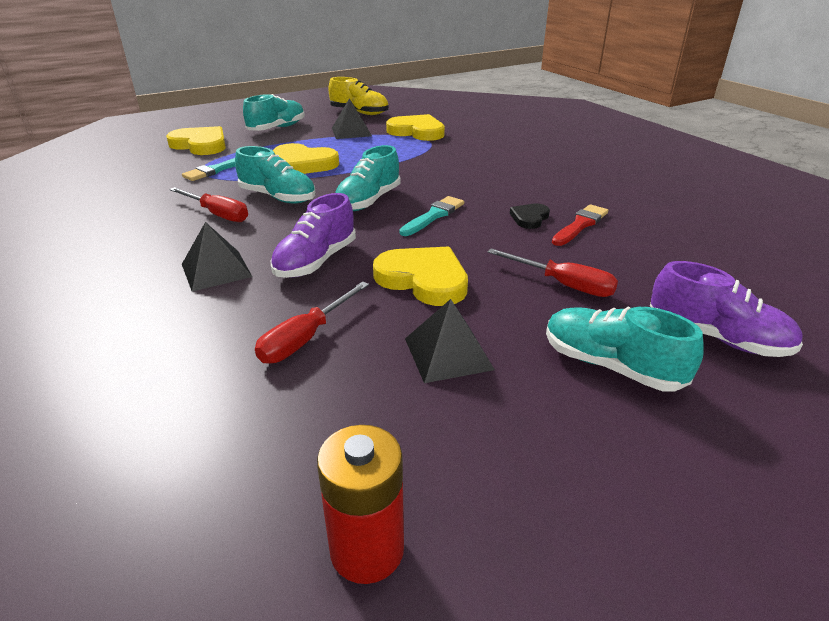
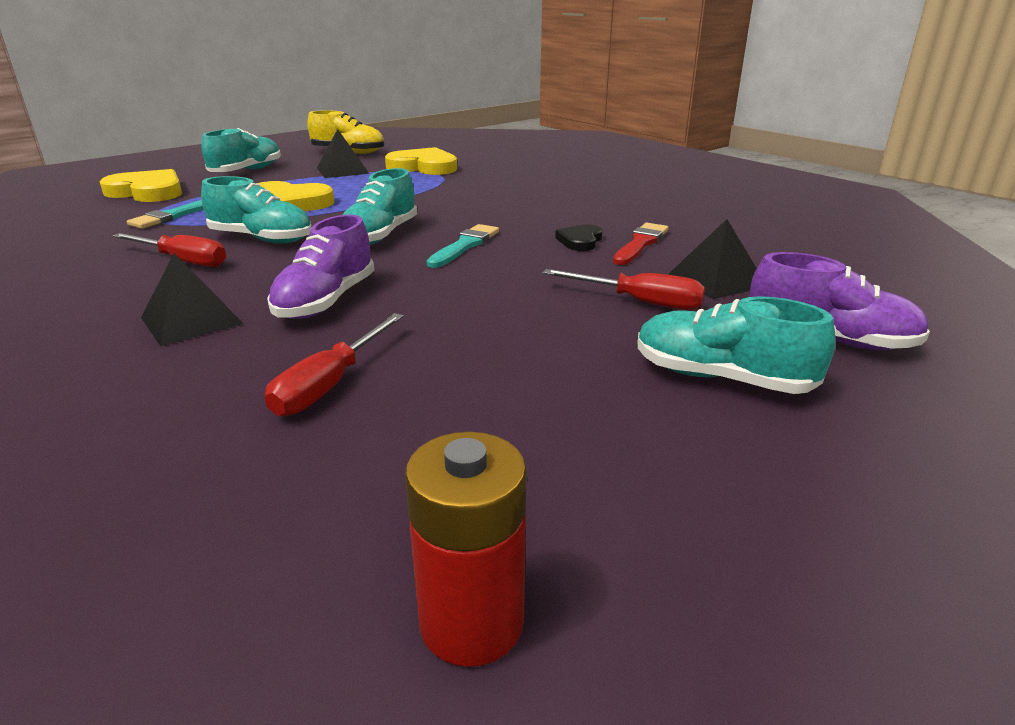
camera: 10 degrees left, 5 degrees down
yellow heart [373,246,468,306] -> none
black pyramid [405,299,495,383] -> black pyramid moved to [669,219,757,299]

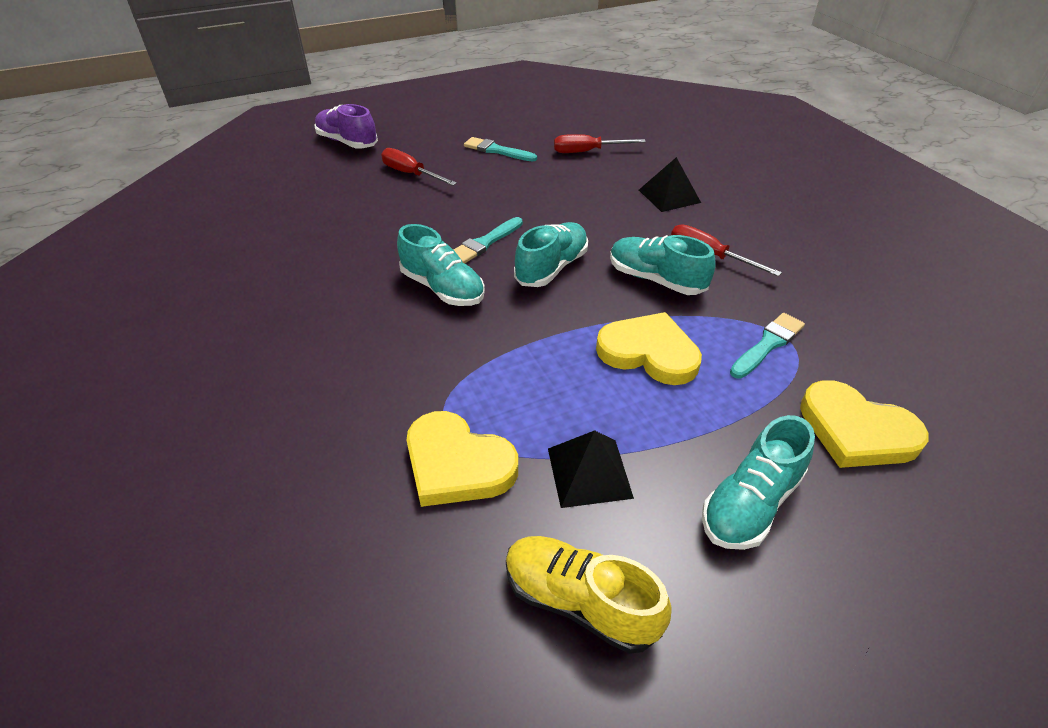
camera: 165 degrees left, 15 degrees up
red screwdriver [265,313,404,416] -> red screwdriver turned 135 degrees counterclockwise [554,134,646,153]
purple shoe [267,215,375,319] -> none
red battery [405,431,527,667] -> none
black heart [555,224,602,251] -> none
red brush [613,223,668,265] -> none
turquoise shoe [638,296,836,394] -> turquoise shoe moved to [397,224,485,306]
black pyramid [669,219,757,299] -> none
none -> turquoise brush [464,137,537,162]

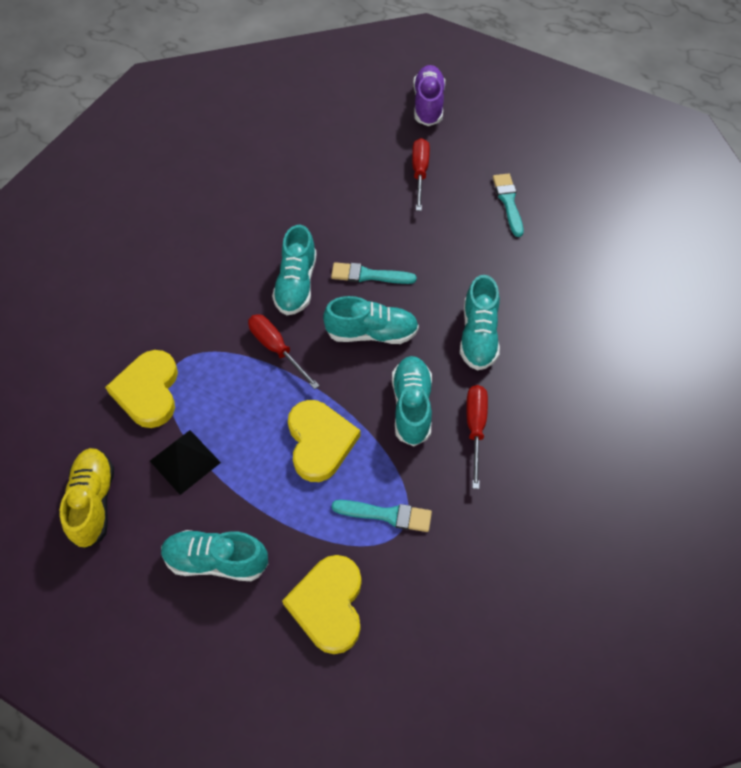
camera: 55 degrees right, 15 degrees up
red screwdriver [554,134,646,153] -> red screwdriver moved to [248,314,320,389]
black pyramid [639,157,701,212] -> none
none -> turquoise shoe [460,275,500,370]

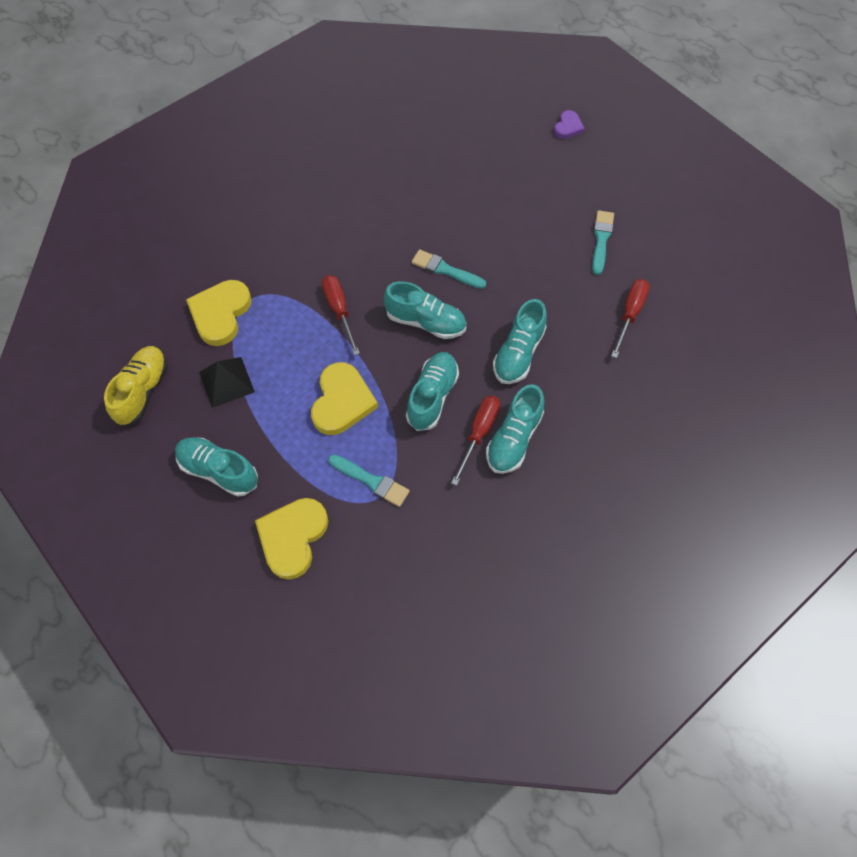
camera: 20 degrees right, 5 degrees up
turquoise shoe [272,225,317,315] -> turquoise shoe moved to [486,384,544,474]
red screwdriver [412,138,430,211] -> red screwdriver moved to [611,279,650,358]
purple shoe [413,65,445,126] -> purple heart [554,110,585,139]

